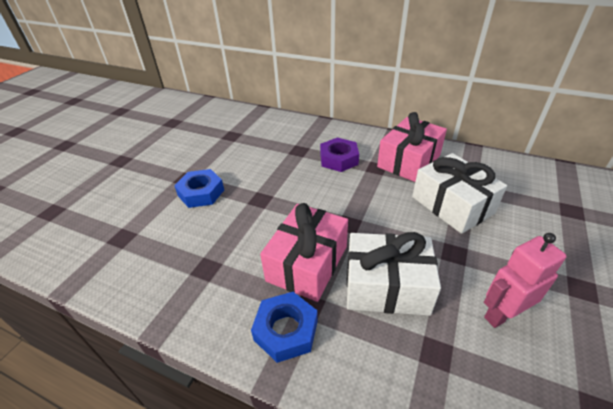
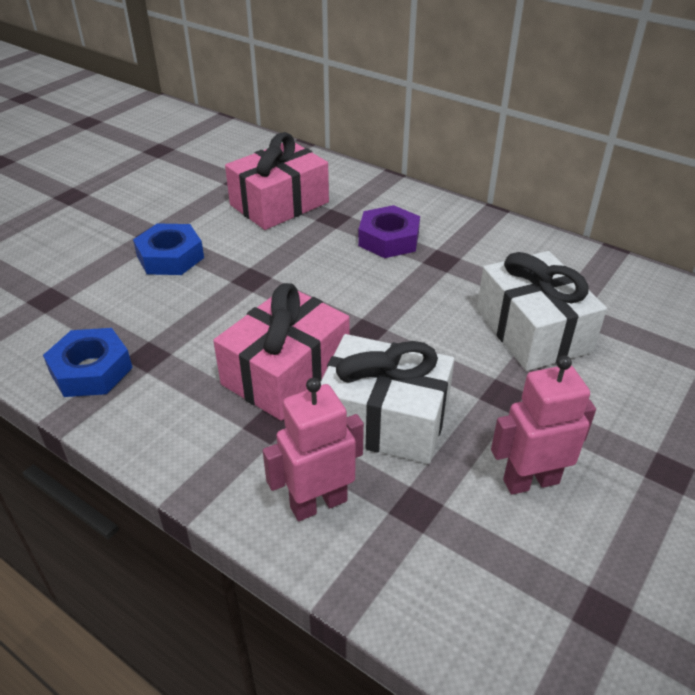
camera: 10 degrees right, 0 degrees up
blue nut [251,292,318,363] -> blue nut moved to [43,328,133,397]
pink gift [377,112,447,182] -> pink gift moved to [225,132,329,230]
none -> pink robot [263,378,364,521]

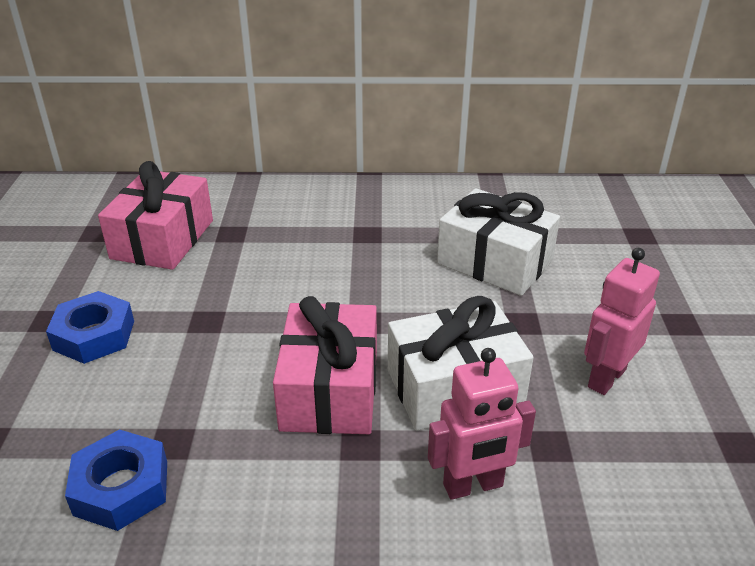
camera: 35 degrees left, 5 degrees down
pink robot [263,378,364,521] -> pink robot turned 135 degrees counterclockwise [428,348,536,500]
purple nut [358,205,420,258] -> none

